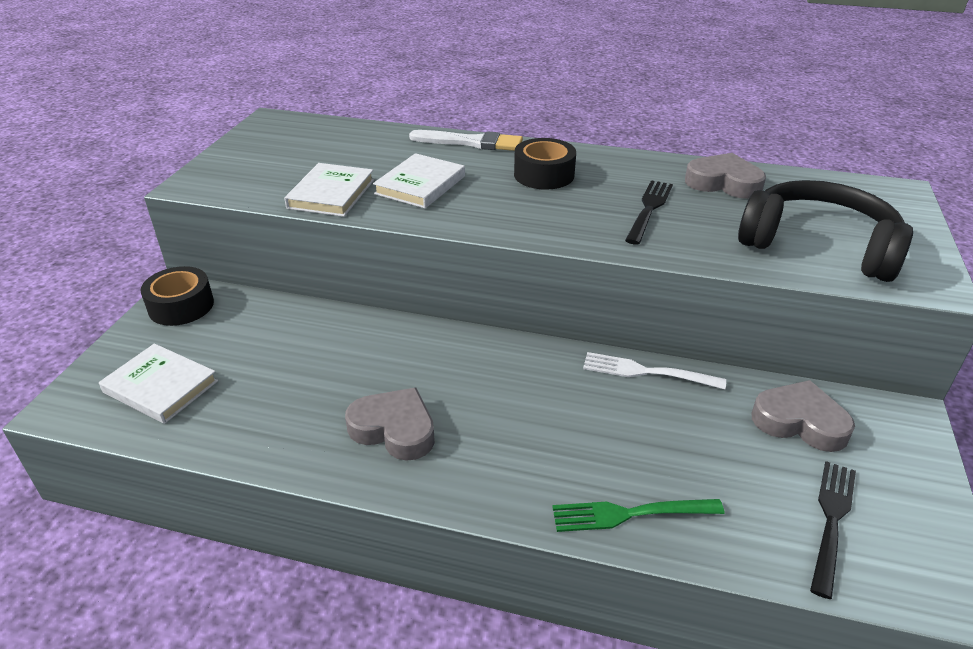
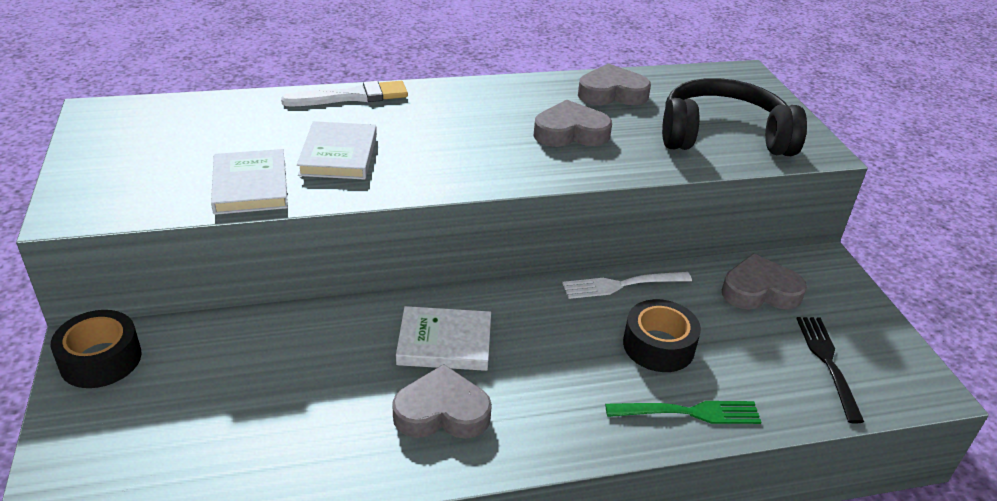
camera: 30 degrees left, 0 degrees up
white book [99,343,218,424] -> white book moved to [396,306,491,371]
black tape [514,138,576,189] -> black tape moved to [623,299,701,372]
green fork [552,499,724,532] -> green fork turned 150 degrees counterclockwise [605,401,761,424]
black fork [625,180,673,245] -> grey heart [534,100,612,147]

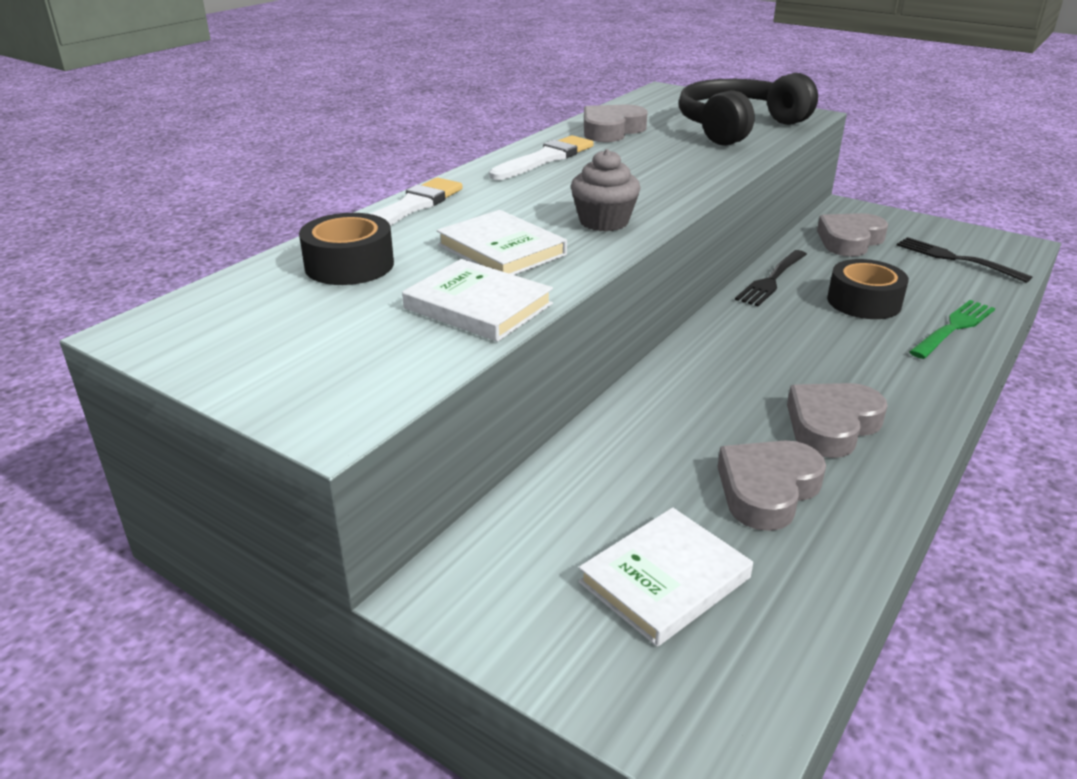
camera: 40 degrees left, 5 degrees down
black tape [51,310,142,388] -> black tape moved to [299,213,394,285]
white book [396,306,491,371] -> white book moved to [578,507,753,647]
grey heart [534,100,612,147] -> grey heart moved to [717,441,826,531]
white fork [562,272,692,299] -> black fork [735,250,807,306]
none -> white brush [489,135,593,180]
none -> grey cupcake [571,149,641,231]

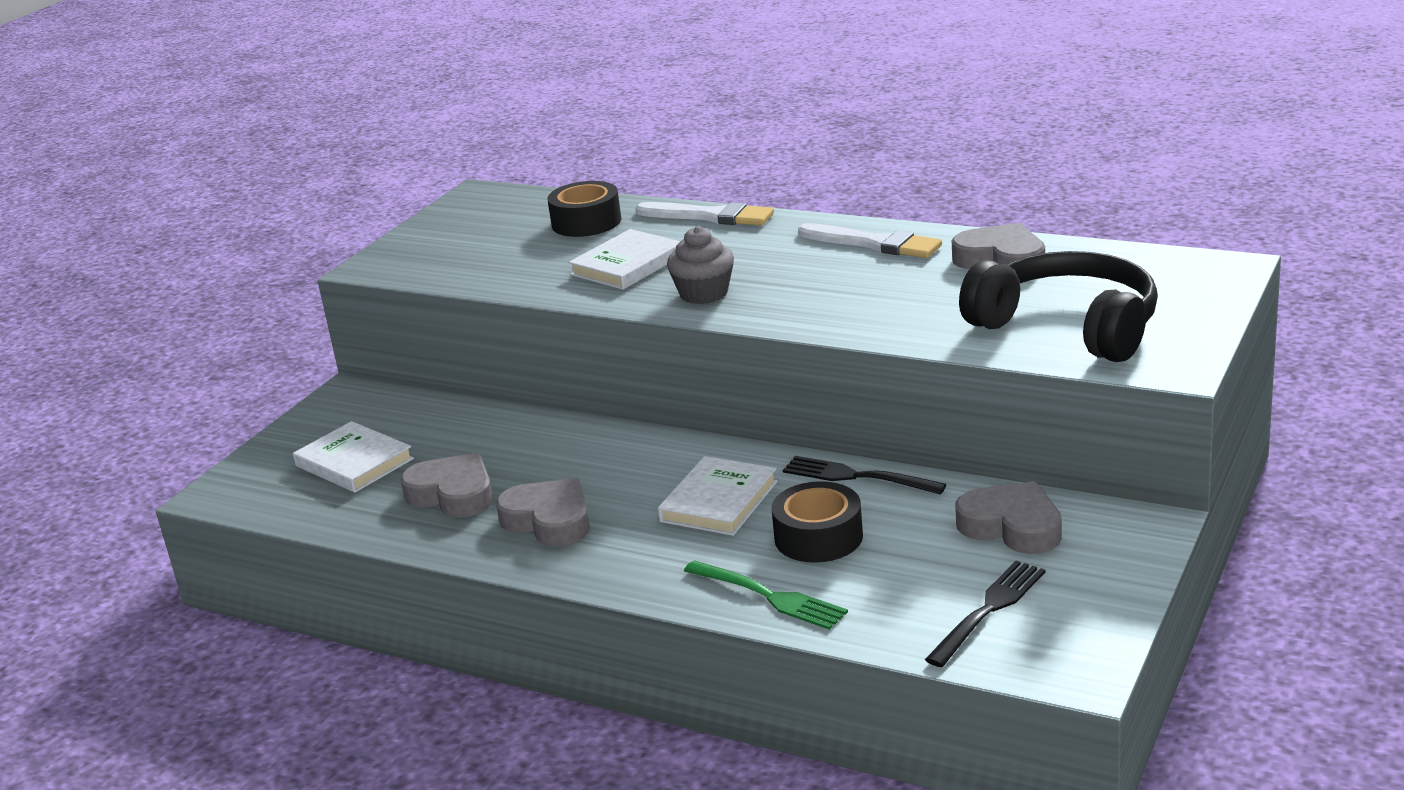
camera: 85 degrees right, 5 degrees down
white book [402,259,553,342] -> white book moved to [658,456,778,536]

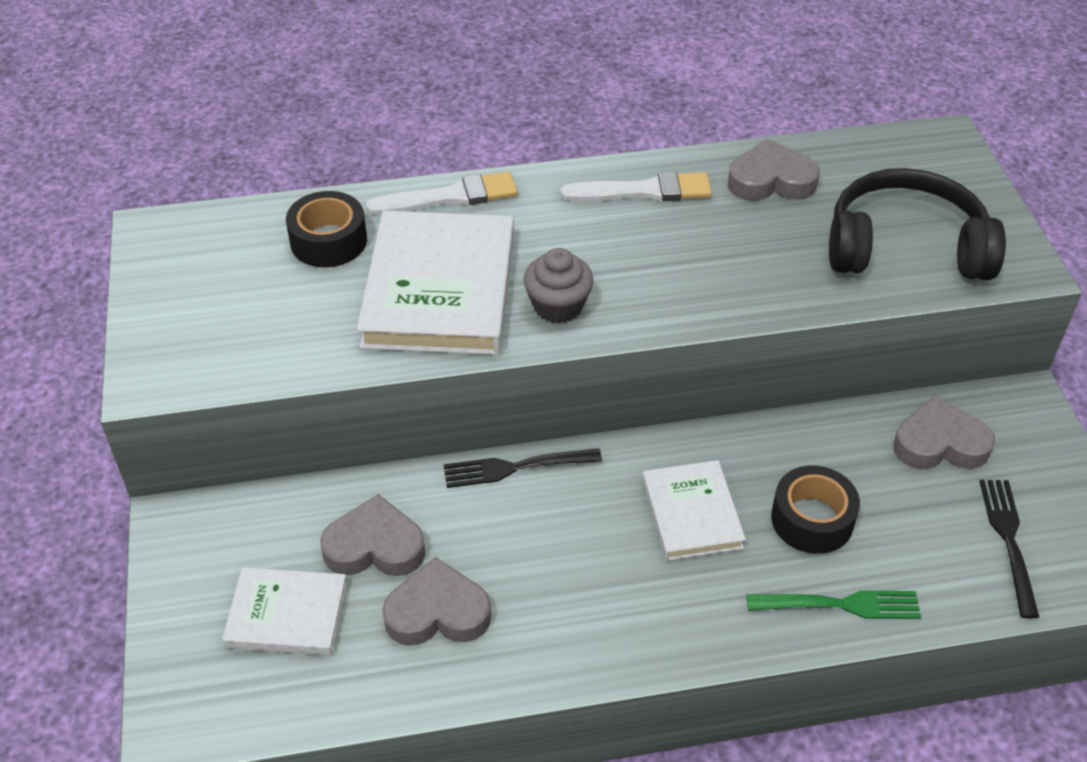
camera: 40 degrees left, 20 degrees up
grey heart [496,478,590,547] -> grey heart moved to [320,494,426,576]
white book [569,229,680,290] -> white book [357,211,514,355], size x1.76
black fork [783,456,946,495] -> black fork moved to [444,448,602,488]

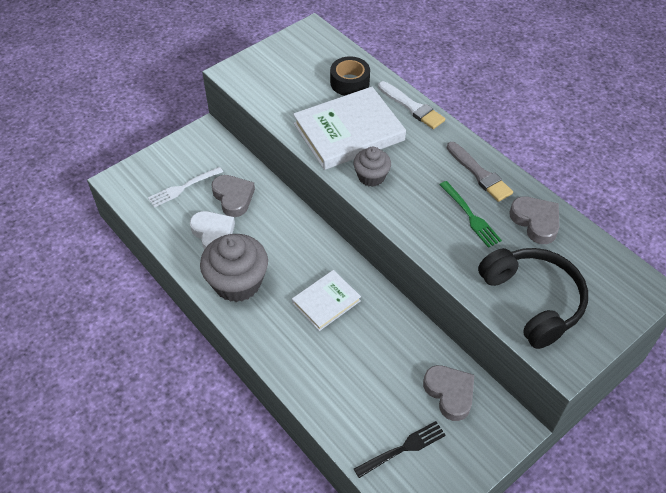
camera: 60 degrees right, 5 degrees up
white book [222,567,347,656] -> white fork [148,167,223,207]
grey heart [382,557,491,646] -> white heart [190,211,235,250]
black fork [444,448,602,488] -> none
white brush [560,171,712,202] -> grey brush [447,142,513,202]
green fork [747,590,921,619] -> green fork moved to [440,181,502,248]
black tape [771,465,860,554] -> none
none -> grey cupcake [200,234,268,302]

